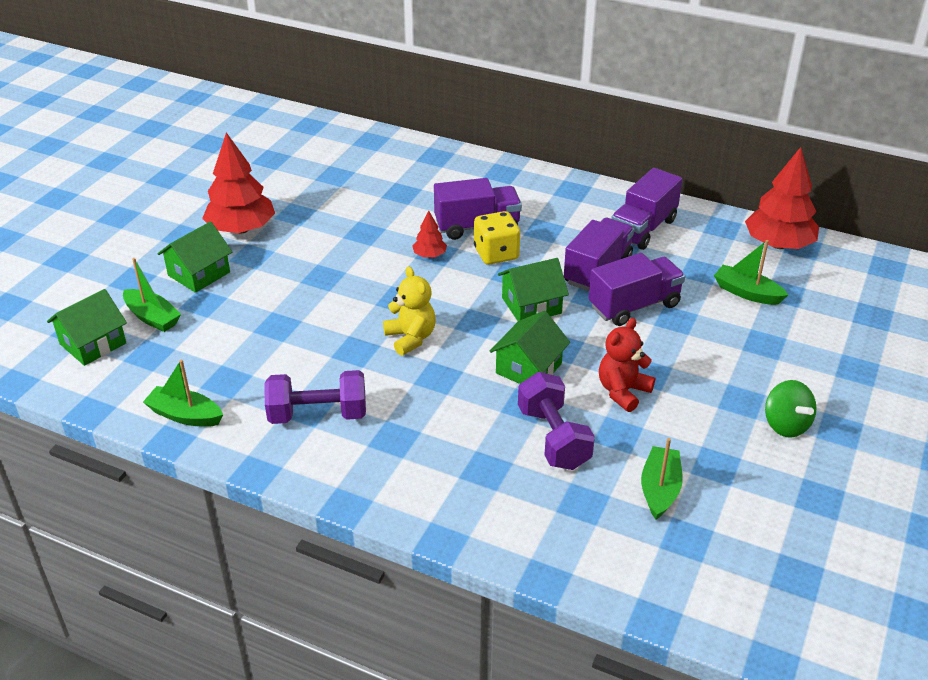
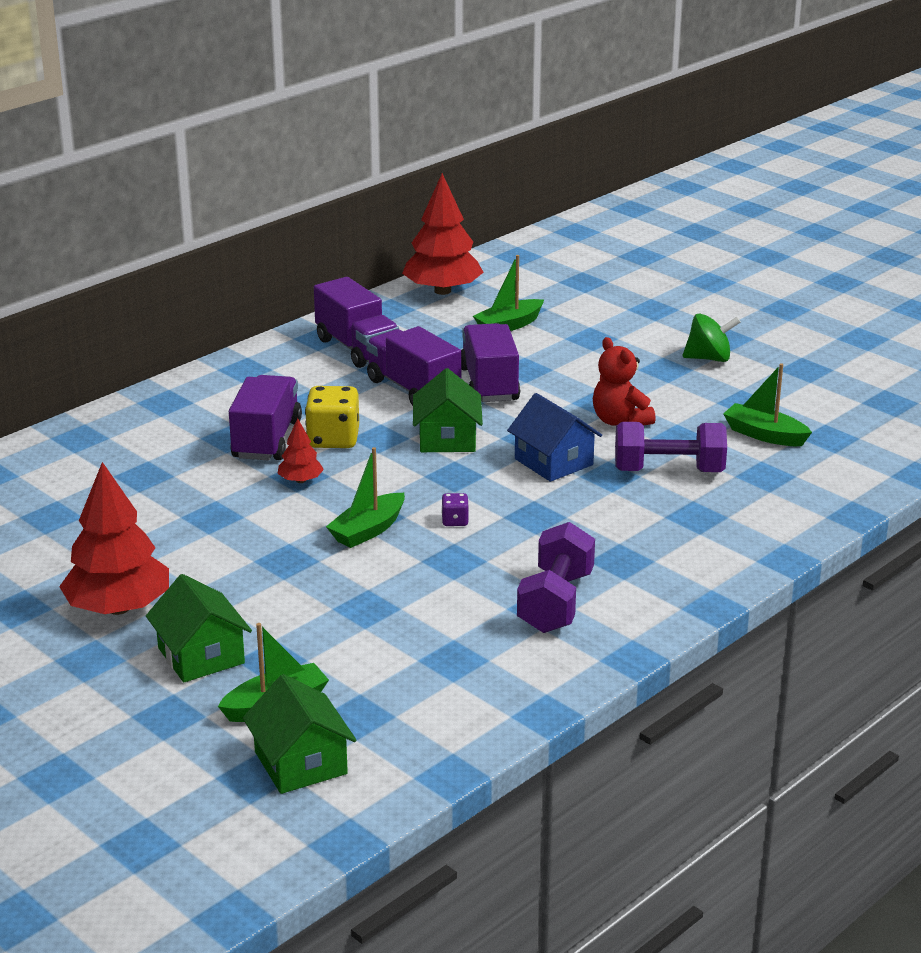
camera: 70 degrees left, 10 degrees down
green boat [143,360,223,427] -> green boat moved to [326,447,405,548]
yellow teddy bear [383,266,436,356] -> purple dice [442,493,469,526]
green house [489,311,570,384] -> blue house [507,393,602,482]

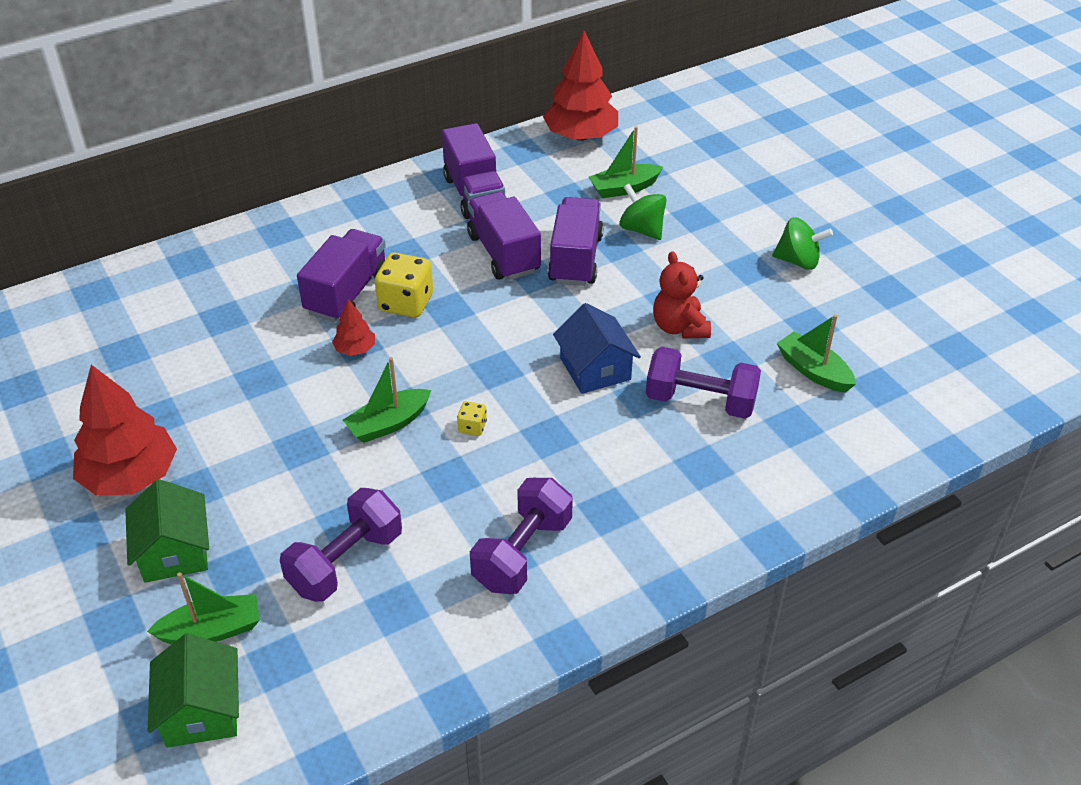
camera: 15 degrees right, 15 degrees up
green house [413,368,483,452] -> none
purple dice [442,493,469,526] -> yellow dice [457,401,487,436]
none -> purple dumbbell [280,488,402,602]
none -> green spinning top [619,184,667,240]

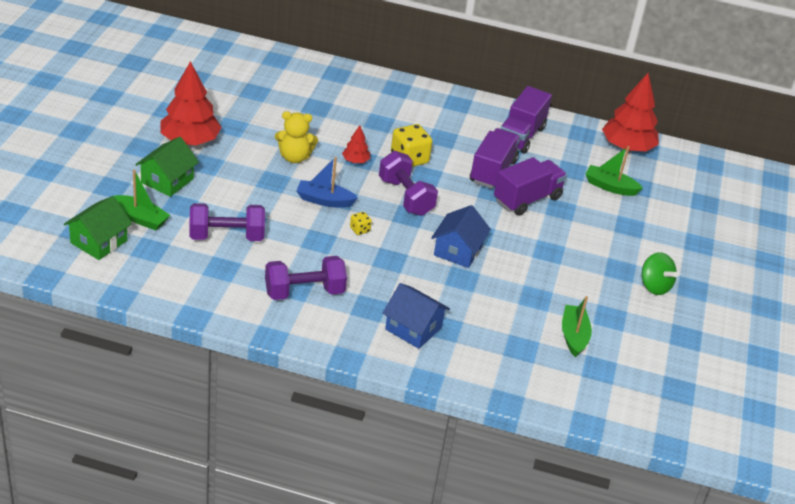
camera: 40 degrees right, 5 degrees down
purple truck [297,229,386,322] -> none
green boat [343,357,431,443] -> blue boat [296,157,358,207]
green spinning top [619,184,667,240] -> none
purple dumbbell [646,347,761,419] -> purple dumbbell moved to [379,151,438,216]
red teddy bear [653,251,711,339] -> none
none -> yellow teddy bear [275,111,318,163]
none -> blue house [383,283,450,349]

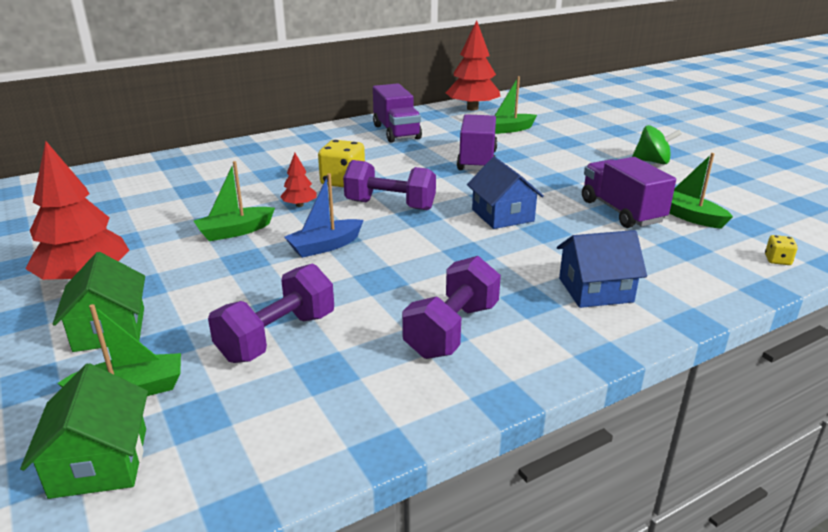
camera: 40 degrees left, 10 degrees down
yellow teddy bear [275,111,318,163] -> green boat [194,161,275,241]
yellow dice [350,212,372,235] -> yellow dice moved to [765,235,798,265]
purple truck [470,128,521,189] -> purple truck moved to [582,157,676,228]

